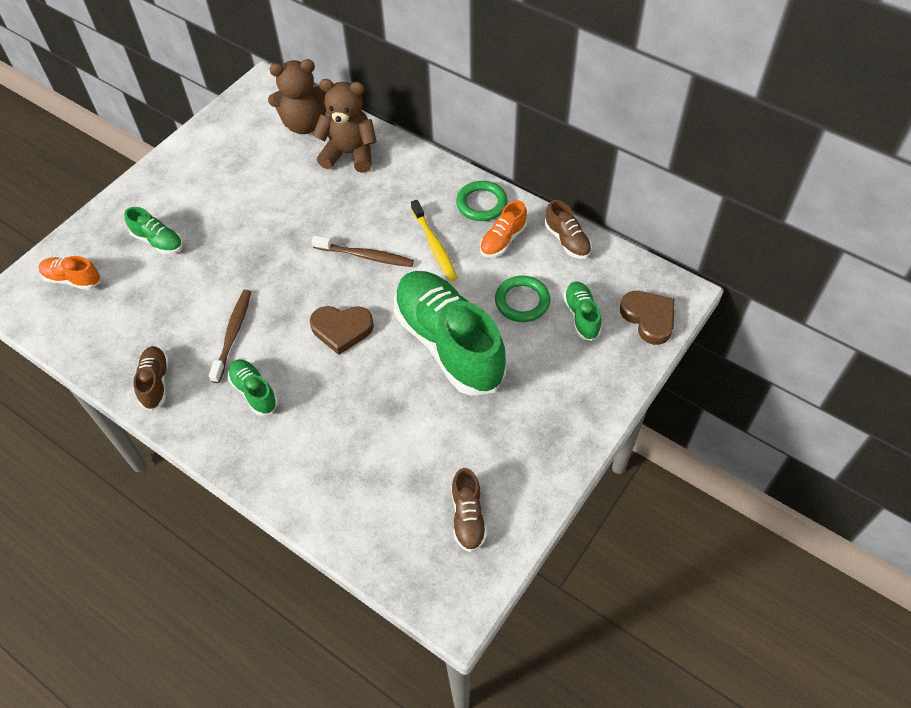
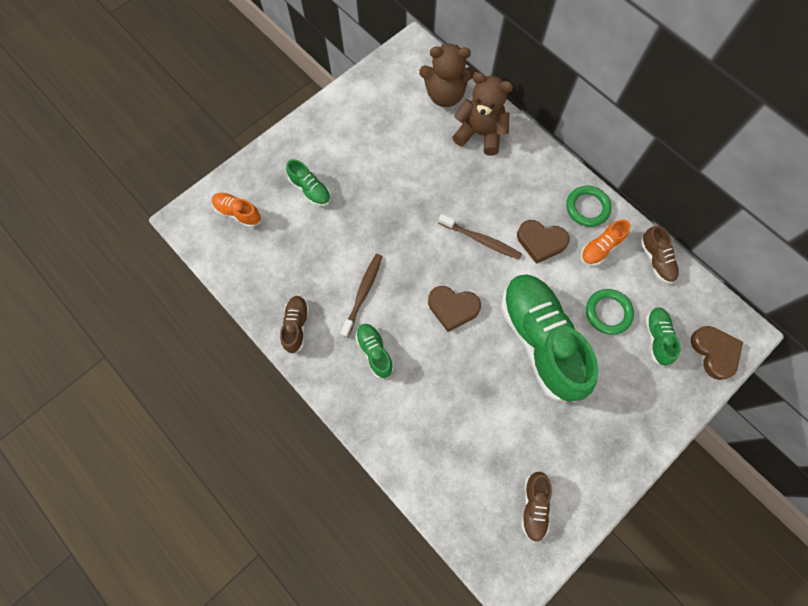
camera: 10 degrees right, 15 degrees up
yellow toothbrush [411,200,458,281] -> brown heart [517,220,569,264]

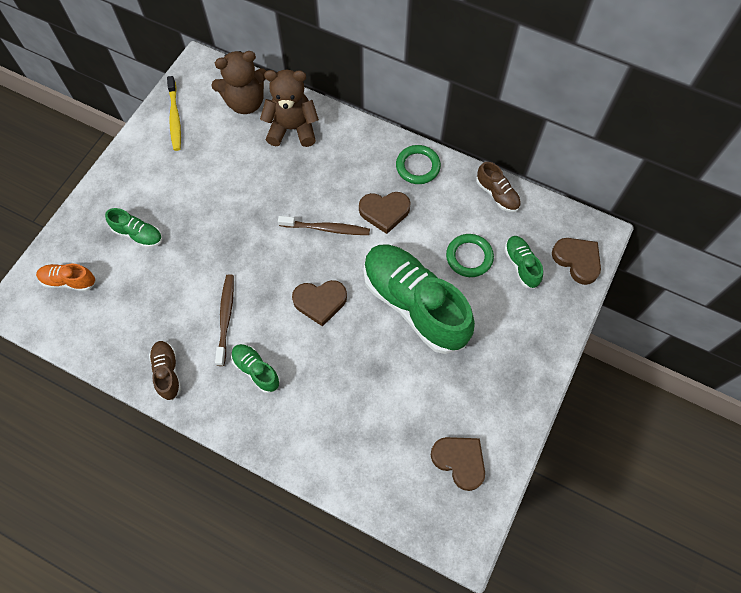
camera: 20 degrees left, 5 degrees down
brown shoe [521,472,552,542] -> brown heart [431,437,485,491]
orange shoe [580,219,630,266] -> none
none -> yellow toothbrush [167,76,181,151]

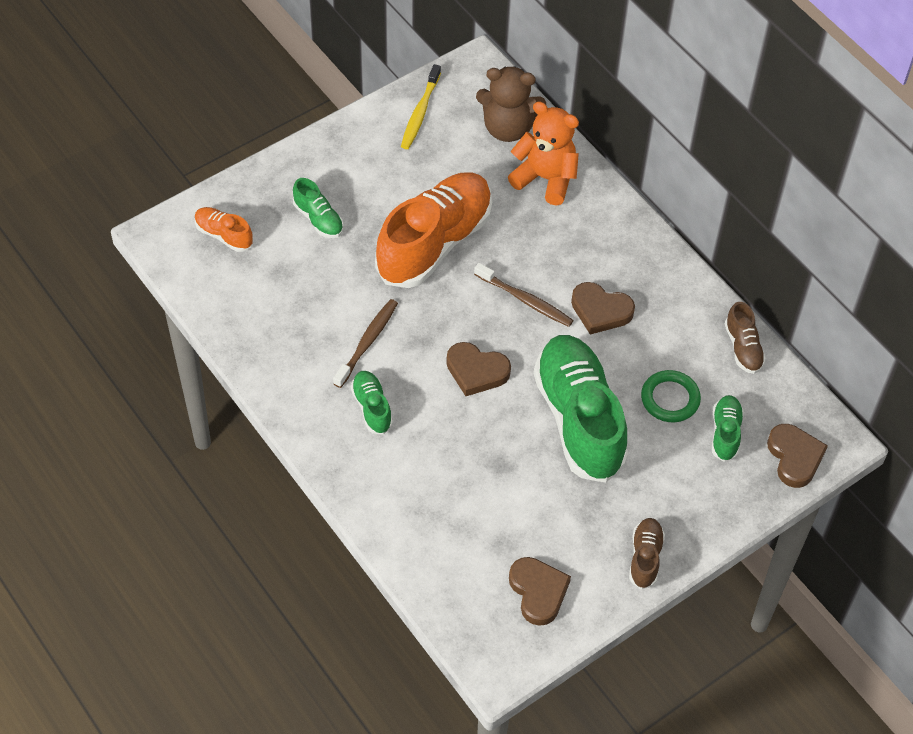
camera: 25 degrees right, 10 degrees down
brown shoe [149,341,181,401] -> brown shoe moved to [629,518,665,589]
brown teddy bear [260,70,319,147] -> orange teddy bear [508,101,579,206]
green ring [396,145,441,184] -> none
none -> orange shoe [375,172,492,288]

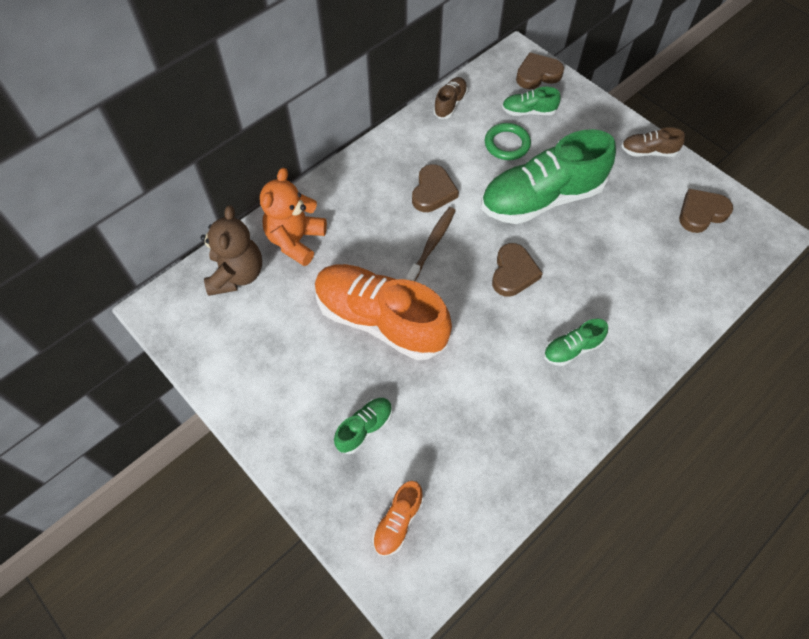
camera: 95 degrees left, 5 degrees up
brown toothbrush [333,299,398,388] -> none
yellow toothbrush [401,64,441,149] -> none
brown shoe [725,302,766,374] -> brown shoe turned 45 degrees counterclockwise [433,77,468,119]

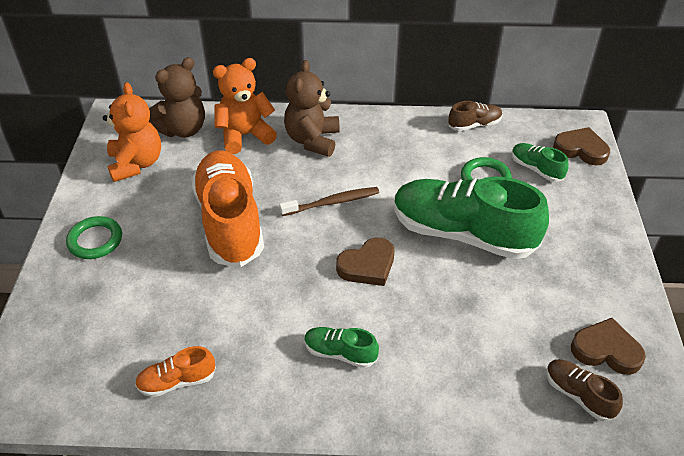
camera: 45 degrees right, 15 degrees down
green shoe [334,398,392,454] -> none
orange shoe [373,481,424,556] -> orange shoe moved to [135,346,216,397]
brown heart [412,164,459,212] -> none
brown shoe [621,127,685,157] -> brown shoe moved to [546,359,623,422]
none -> green ring [66,216,122,259]
none -> orange teddy bear [103,82,161,182]
none -> brown teddy bear [284,60,340,157]

